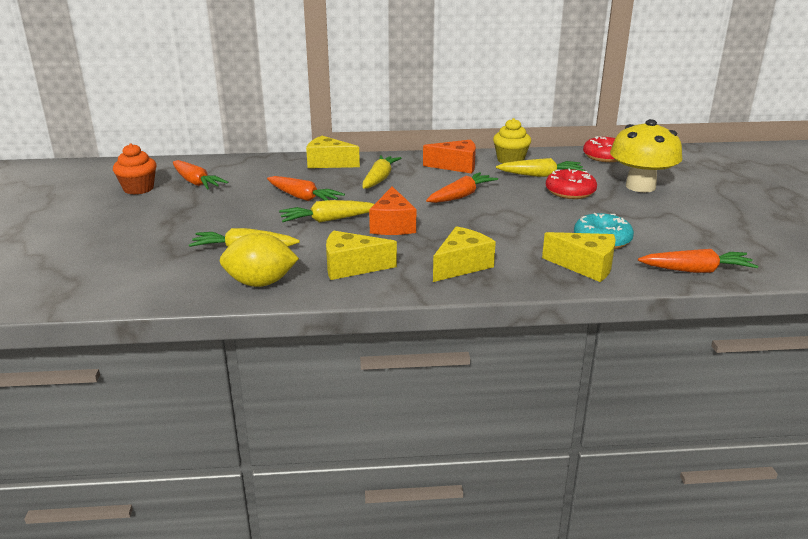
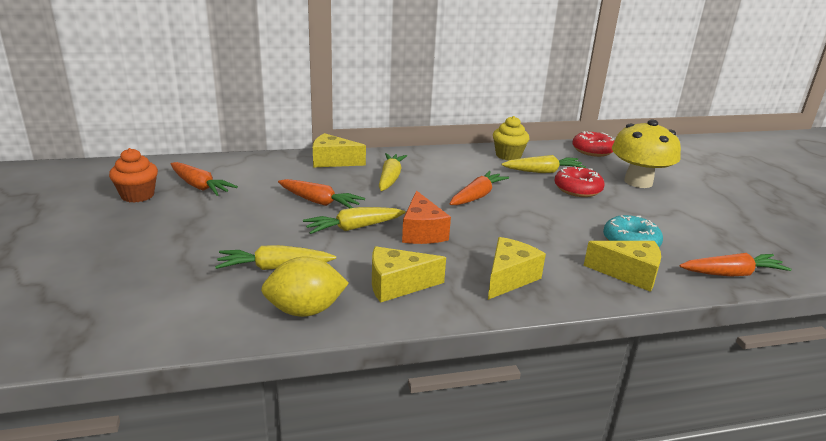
camera: 10 degrees left, 0 degrees up
orange cheese [423,140,476,174] -> none

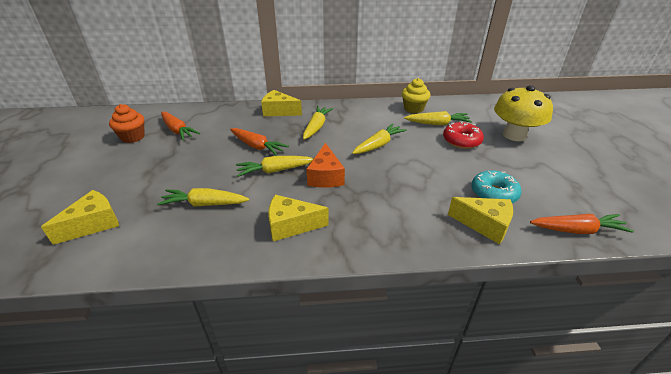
camera: 10 degrees right, 10 degrees up
yellow lemon [261,257,349,317] -> none
orange carrot [450,171,509,205] -> yellow carrot [352,123,407,154]
yellow cheese [488,237,546,300] -> yellow cheese moved to [41,190,119,245]
red donut [572,131,614,157] -> none

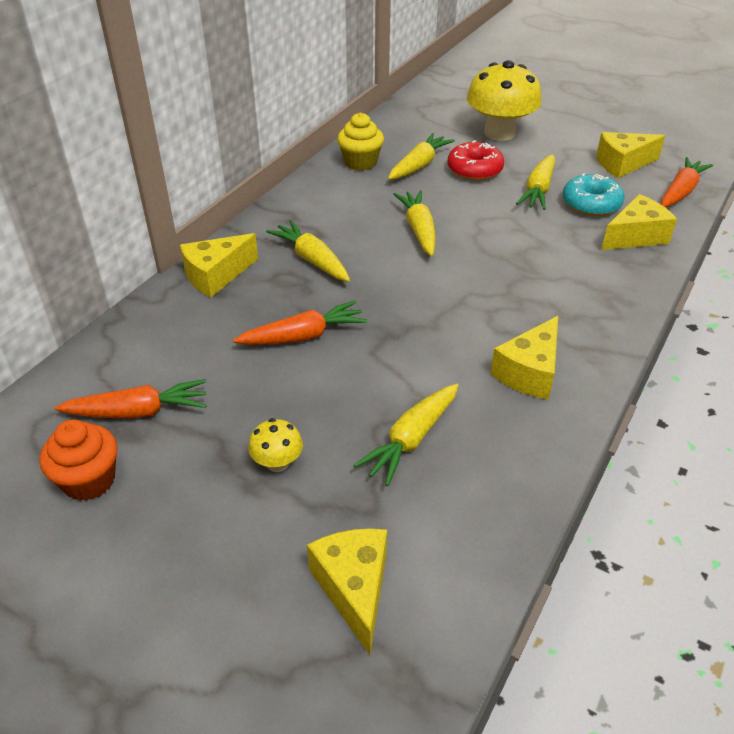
camera: 55 degrees left, 5 degrees up
yellow carrot [236,156,314,177] -> yellow carrot moved to [516,154,555,210]
orange cheese [306,143,345,188] -> none
none -> yellow mushroom [248,418,303,472]
none -> yellow cheese [596,132,665,178]

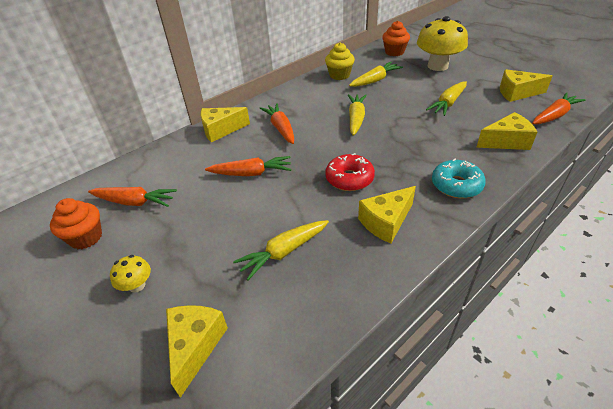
camera: 20 degrees right, 0 degrees up
yellow mushroom [248,418,303,472] -> yellow mushroom moved to [110,255,151,293]
yellow carrot [266,220,350,282] -> orange carrot [260,103,294,144]
red donut [447,140,504,181] -> red donut moved to [325,153,375,191]
turquoise donut [563,173,624,216] -> turquoise donut moved to [432,159,486,198]
none -> orange cupcake [382,21,410,56]

